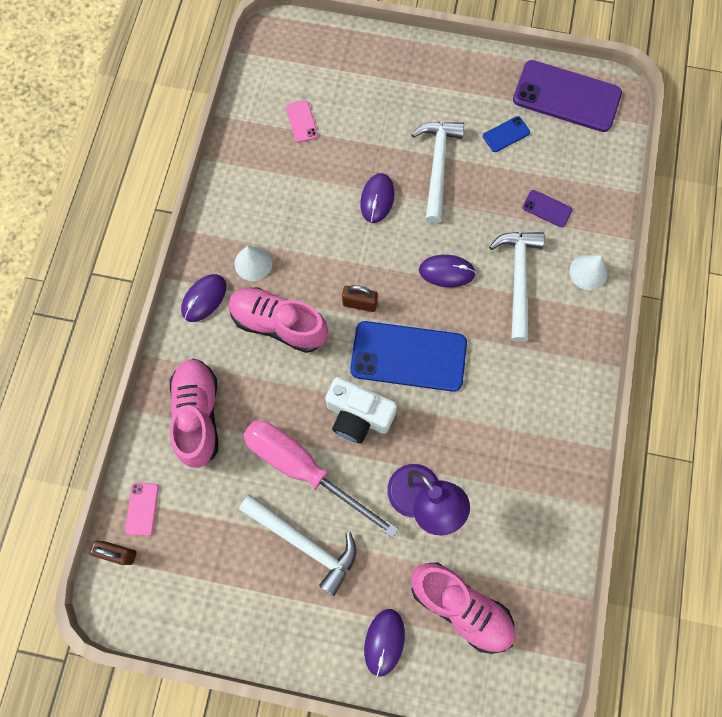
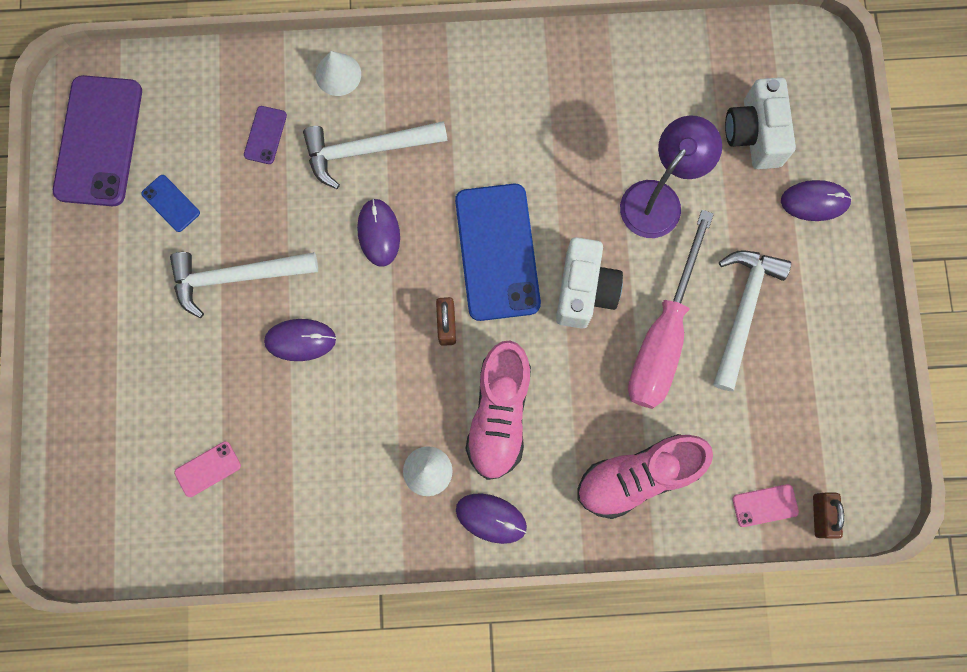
camera: 105 degrees left, 5 degrees up
pink shoe [411,563,515,654] -> white camera [725,77,796,169]

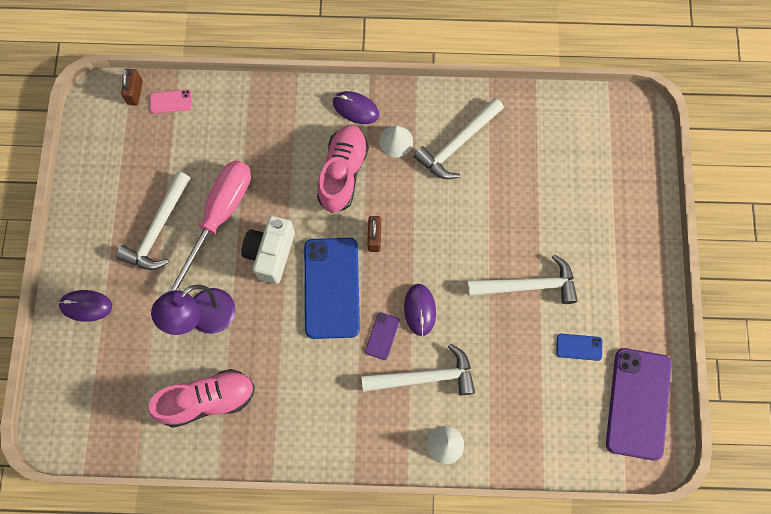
camera: 175 degrees left, 5 degrees down
blue phone [141,175,200,232] -> blue phone turned 45 degrees counterclockwise [556,334,602,361]
pink phone [174,441,241,497] -> none
purple phone [244,106,287,164] -> purple phone moved to [365,312,400,360]
purple mouse [264,319,336,361] -> none
pink shoe [577,434,713,519] -> pink shoe moved to [148,369,255,428]
white camera [725,77,796,169] -> none
none -> white hammer [413,98,504,179]

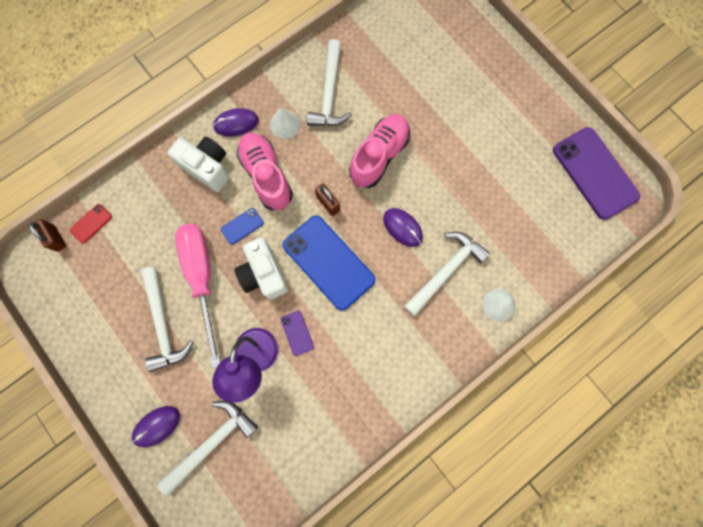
camera: 40 degrees left, 5 degrees up
pink shoe [148,369,255,428] -> pink shoe moved to [349,114,410,188]
pink phone [150,89,193,114] -> red phone [70,204,112,243]
purple phone [365,312,400,360] -> purple phone moved to [281,311,314,356]
white hammer [467,254,578,304] -> white hammer moved to [157,401,258,496]
blue phone [556,334,602,361] -> blue phone moved to [221,208,264,245]
none -> white camera [167,137,229,192]

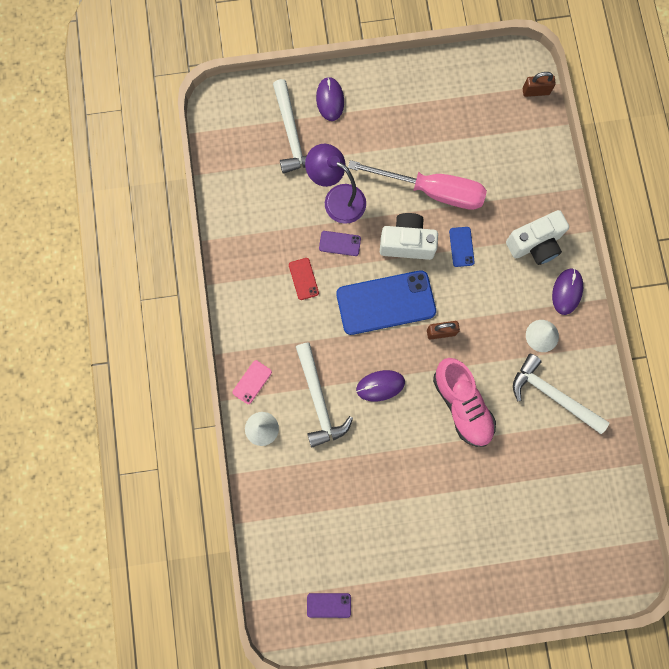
camera: 120 degrees right, 0 degrees up
red phone [70,204,112,243] -> red phone moved to [289,258,319,300]
white hammer [141,267,194,372] -> none
pink shoe [236,133,293,210] -> none
purple phone [553,127,640,220] -> purple phone [307,593,351,618], size x0.43
none -> pink phone [232,360,272,404]

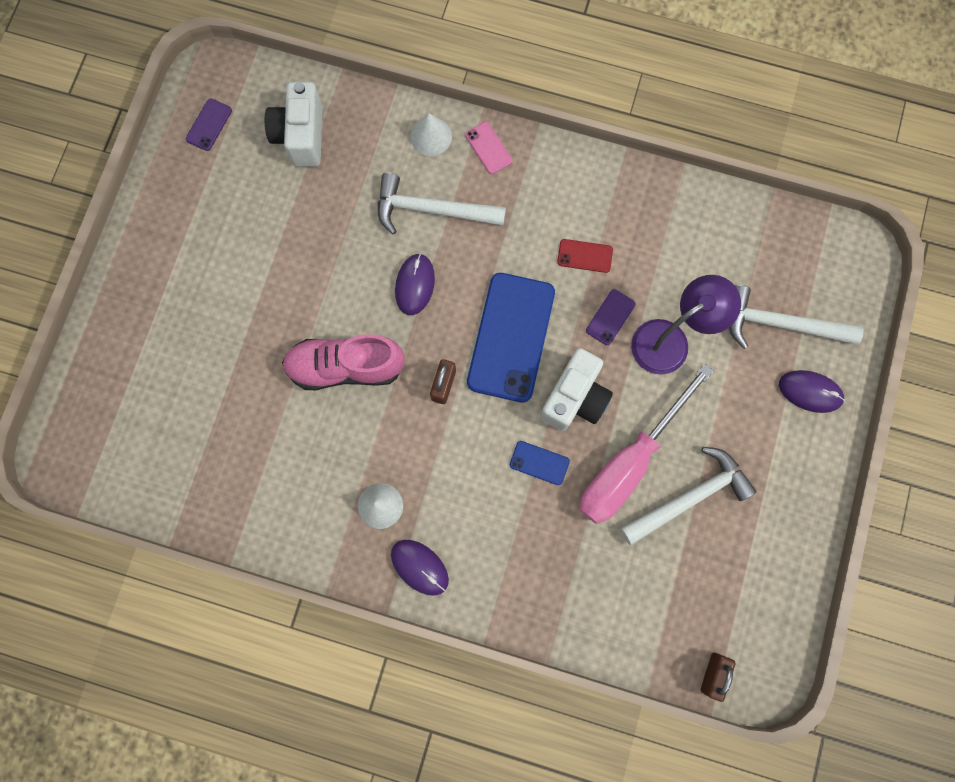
camera: 115 degrees right, 0 degrees up
white camera [506,210,569,265] -> white camera moved to [265,82,322,167]
white hammer [513,354,609,434] -> white hammer moved to [620,447,757,545]

